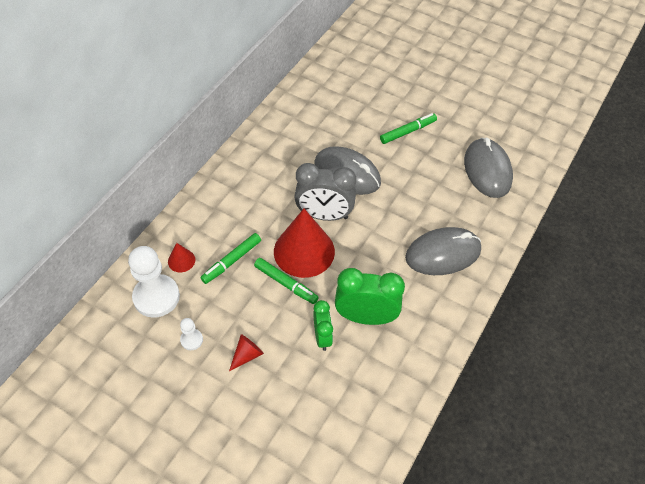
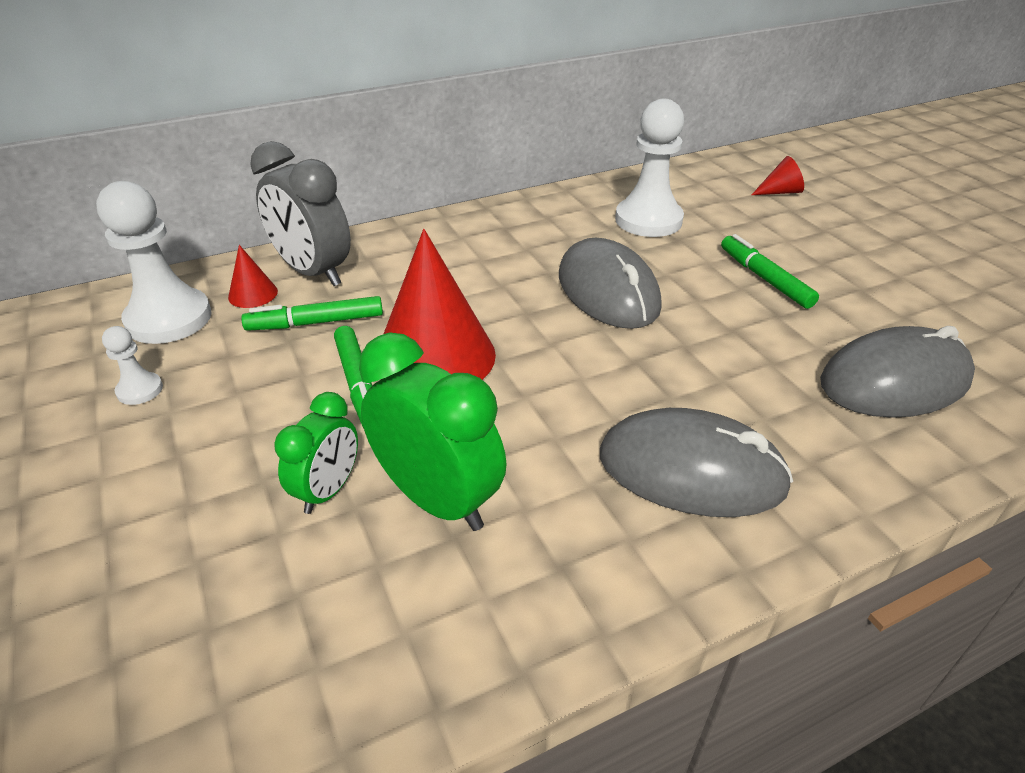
camera: 35 degrees right, 15 degrees down
red cone [229,334,264,371] -> red cone moved to [752,156,804,195]
grey clock [294,163,356,221] -> grey clock moved to [250,141,351,286]
green marker [380,113,437,144] -> green marker turned 120 degrees counterclockwise [721,234,819,309]
grey mouse [464,138,513,198] -> grey mouse turned 45 degrees clockwise [820,326,975,418]
none -> white pawn [615,98,684,237]

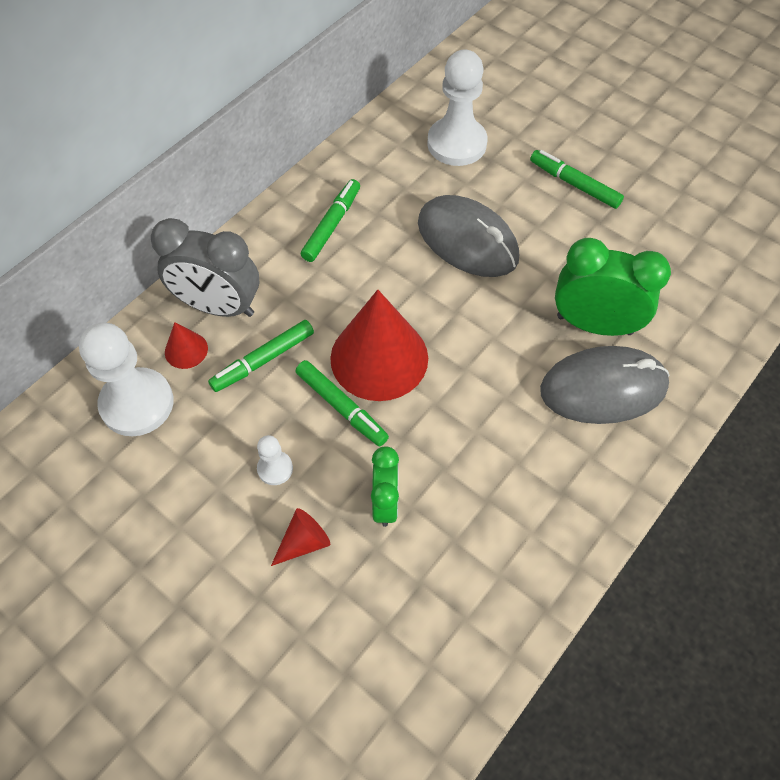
camera: 25 degrees left, 20 degrees up
white pawn [102,326,163,405] -> white pawn moved to [257,435,293,485]
green clock [359,333,507,531] -> green clock moved to [555,238,671,336]
red cone [752,156,804,195] -> red cone moved to [271,508,330,566]
grey mouse [820,326,975,418] -> none
none -> green marker [301,179,360,262]

